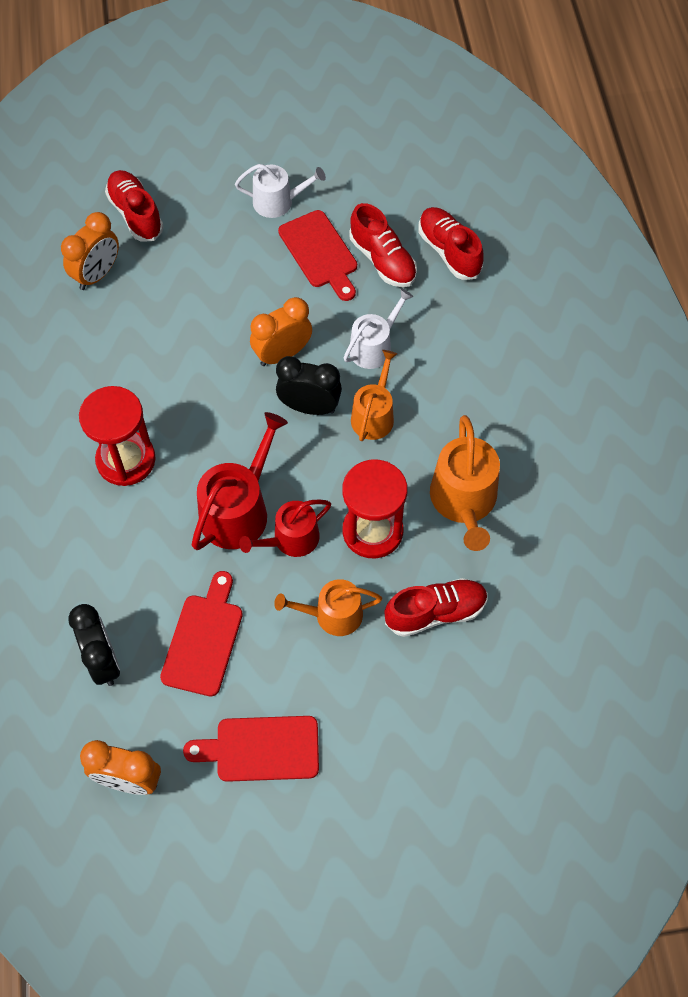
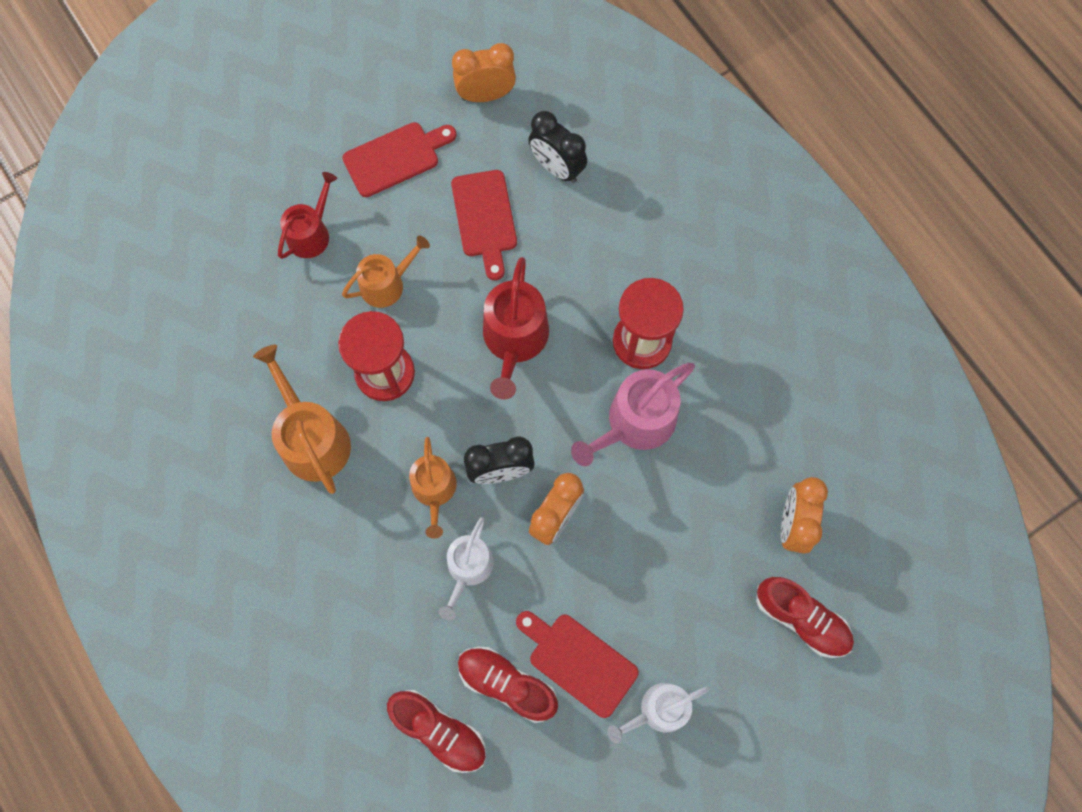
camera: 155 degrees right, 10 degrees up
red watering can [239,499,331,557] -> red watering can moved to [278,172,337,259]
red shoe [384,578,488,637] -> none
none -> pink watering can [571,363,695,466]

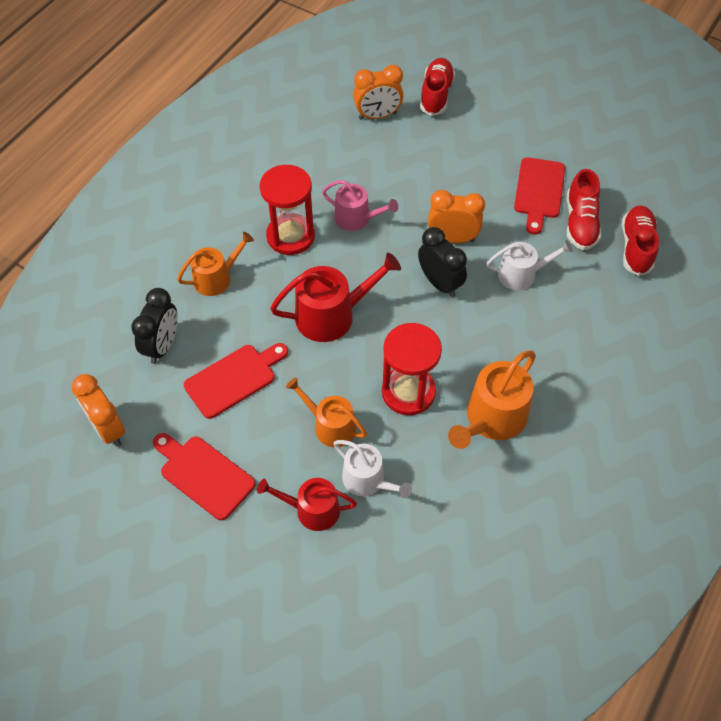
camera: 115 degrees left, 15 degrees down
orange watering can [409,437,457,539] -> orange watering can moved to [177,232,254,296]
pink watering can [571,363,695,466] -> pink watering can [322,180,398,231], size x0.66
white watering can [608,683,709,743] -> white watering can moved to [334,440,412,498]

